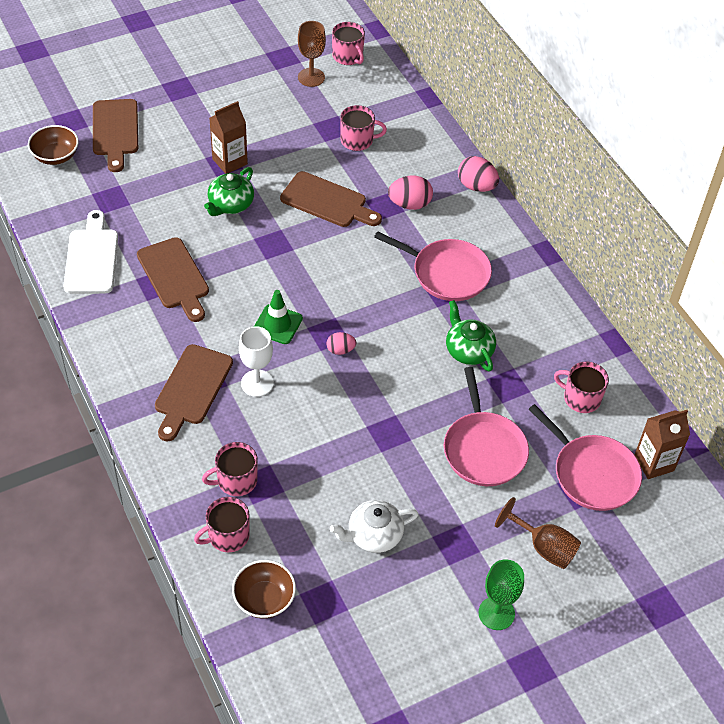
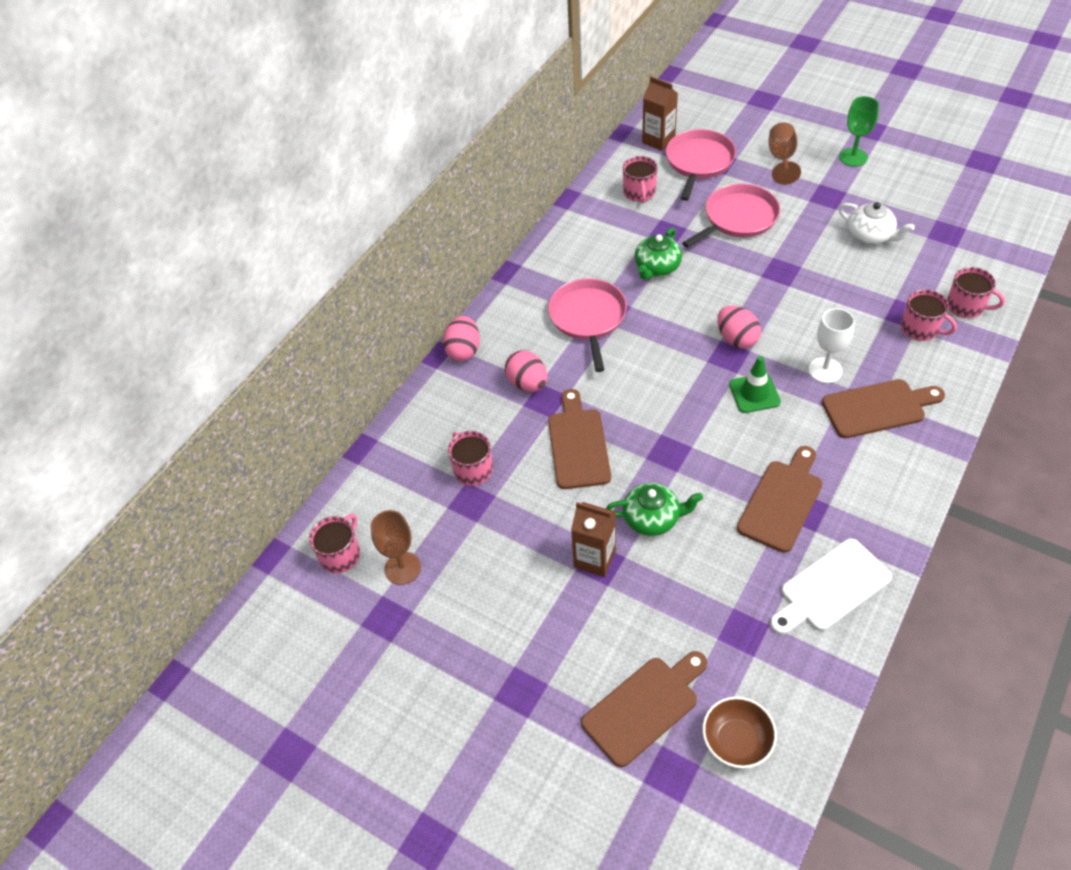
camera: 115 degrees left, 0 degrees up
brown bowl [232,560,296,619] -> none
pink egg [327,332,356,355] -> pink egg [717,306,761,348], size x1.65

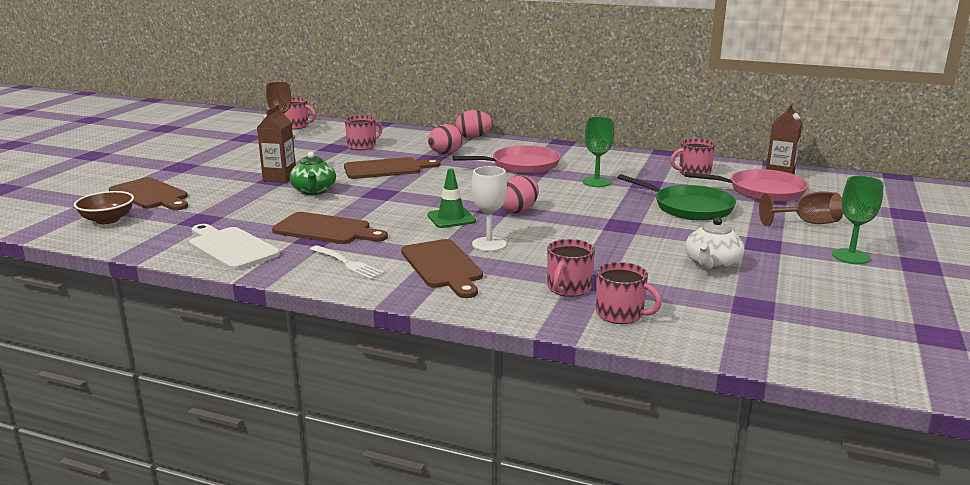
camera: 75 degrees right, 30 degrees down
green teapot [634,228,682,280] -> green goblet [583,117,614,187]
pink pan [682,184,780,248] -> green pan [618,174,736,221]
pink mug [947,267,1005,318] -> pink mug turned 75 degrees counterclockwise [596,262,662,324]
none -> white fork [310,245,385,280]

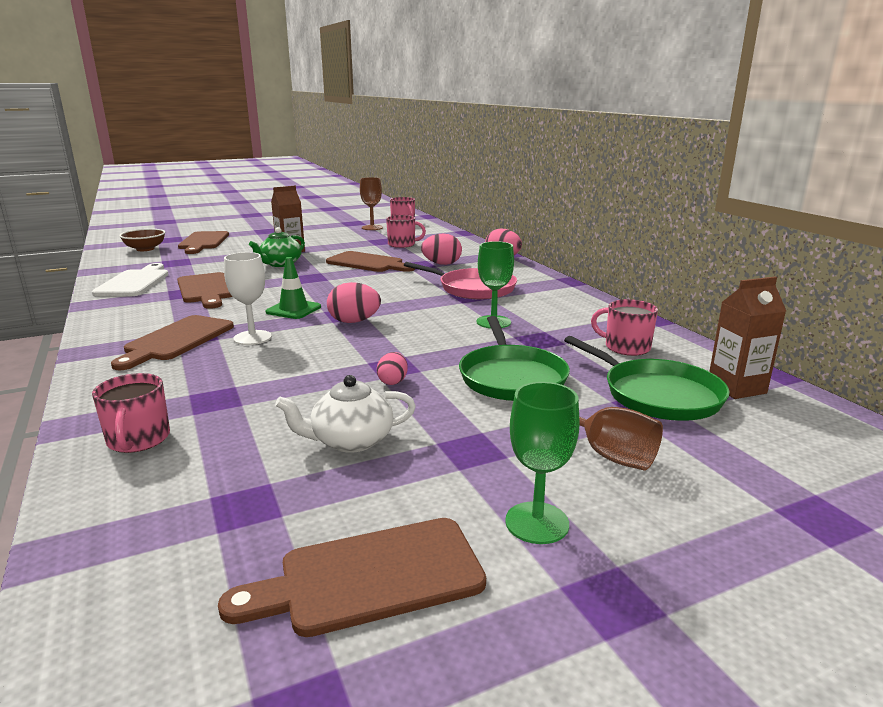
camera: 45 degrees right, 0 degrees up
white fork [310,245,385,280] -> none
pink mug [547,239,595,297] -> none
pink pan [685,169,809,202] -> green pan [564,336,730,421]
none -> brown cutting board [218,518,486,637]
none -> pink egg [377,352,408,385]

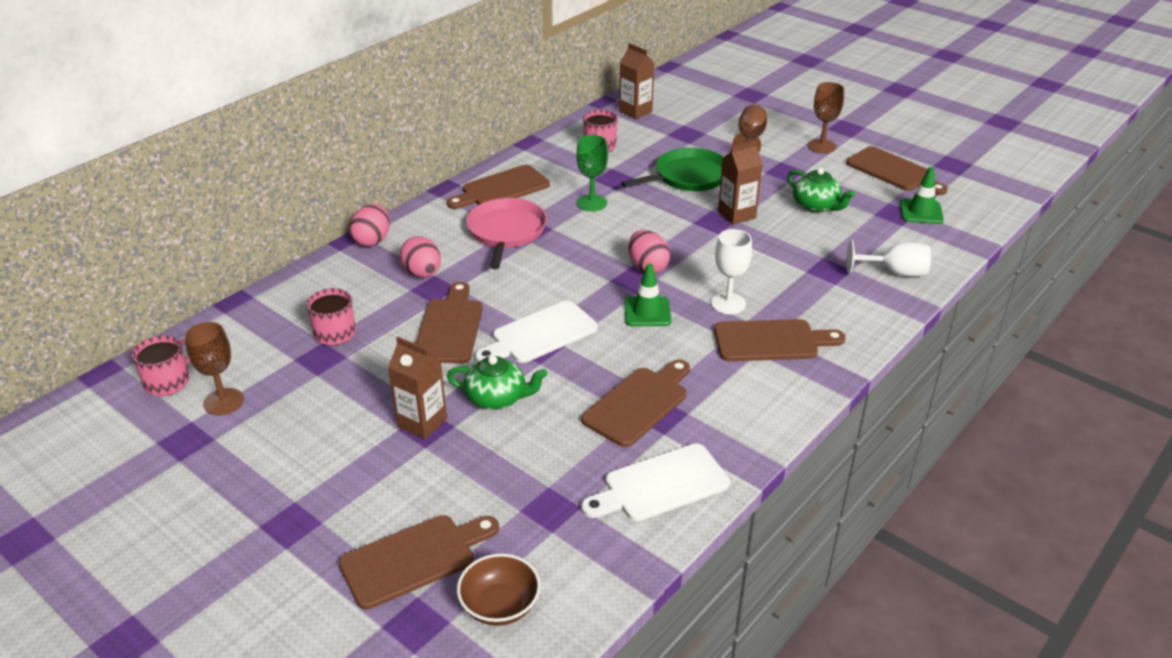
camera: 115 degrees left, 15 degrees up
pink mug [92,373,170,453] -> white goblet [846,240,931,277]
white teapot [275,375,416,453] -> green teapot [787,168,855,213]
pink egg [377,352,408,385] -> brown carton [718,140,763,225]
green goblet [505,382,579,544] -> brown goblet [808,82,844,153]
green pan [564,336,730,421] -> none
none -> brown cutting board [447,165,550,209]
none -> white cutting board [475,300,598,363]
none -> green traffic cone [900,167,944,224]

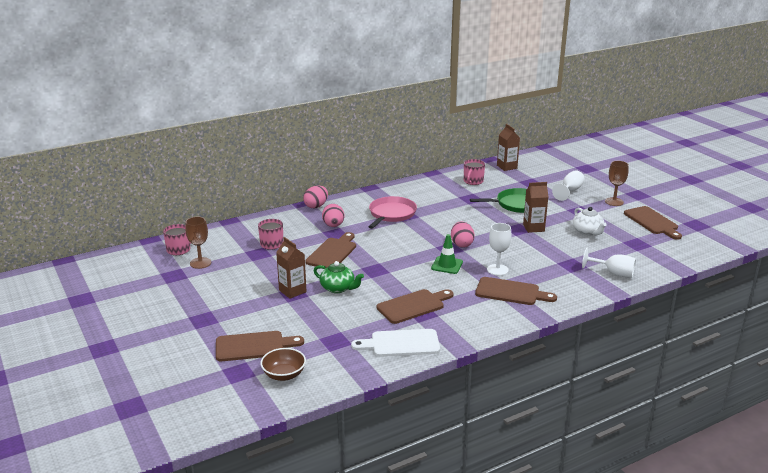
camera: 20 degrees right, 10 degrees down
brown cutting board [447,165,550,209] -> none
white cutting board [475,300,598,363] -> none
green goblet [576,135,608,211] -> none
brown goblet [732,104,767,152] -> white goblet [552,170,585,201]
green teapot [787,168,855,213] -> white teapot [573,207,607,235]
green traffic cone [900,167,944,224] -> none

